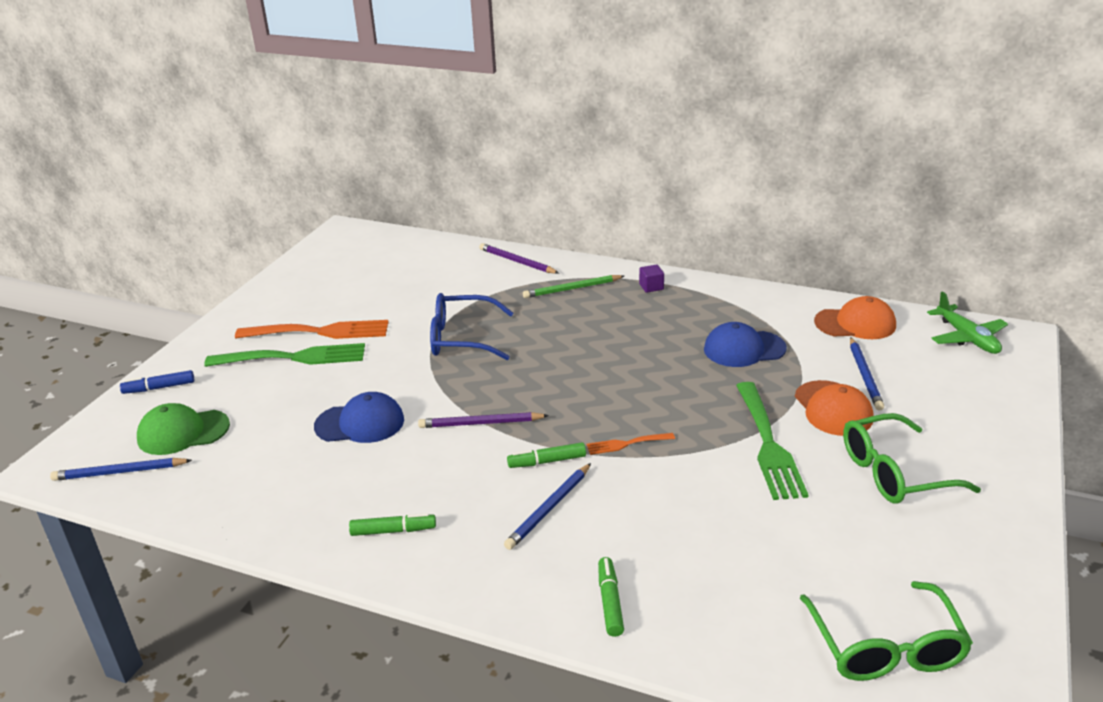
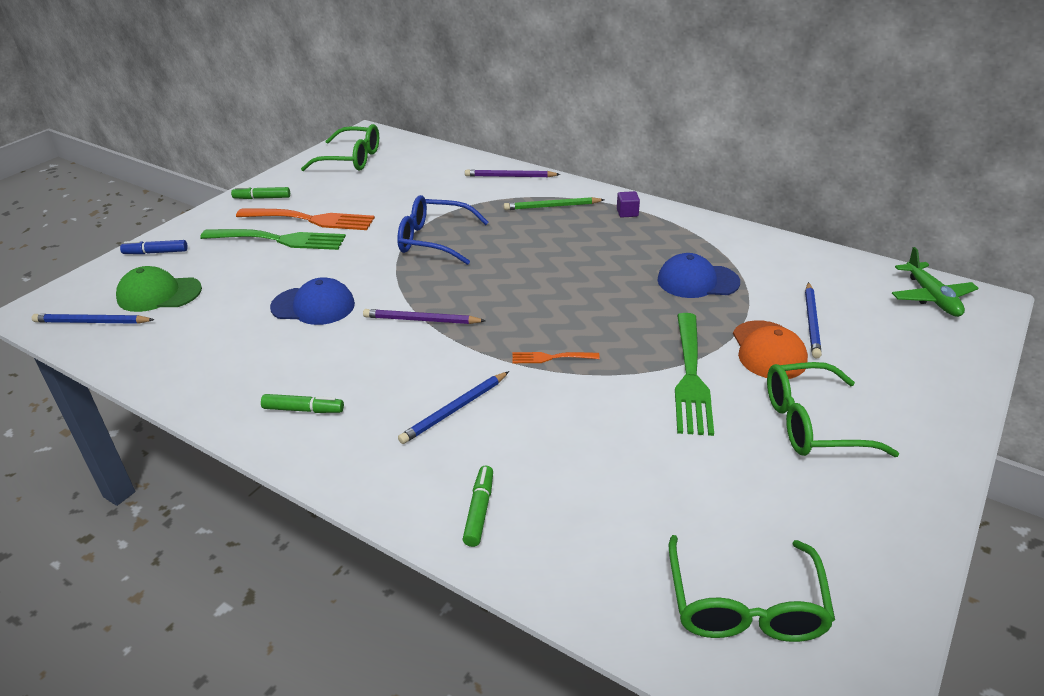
camera: 10 degrees right, 5 degrees up
purple pencil [479,243,559,274] -> purple pencil turned 45 degrees counterclockwise [465,169,561,178]
green marker [507,442,586,468] -> green marker moved to [231,187,290,199]
orange cap [814,296,896,339] -> none
none -> green glasses [301,124,379,171]

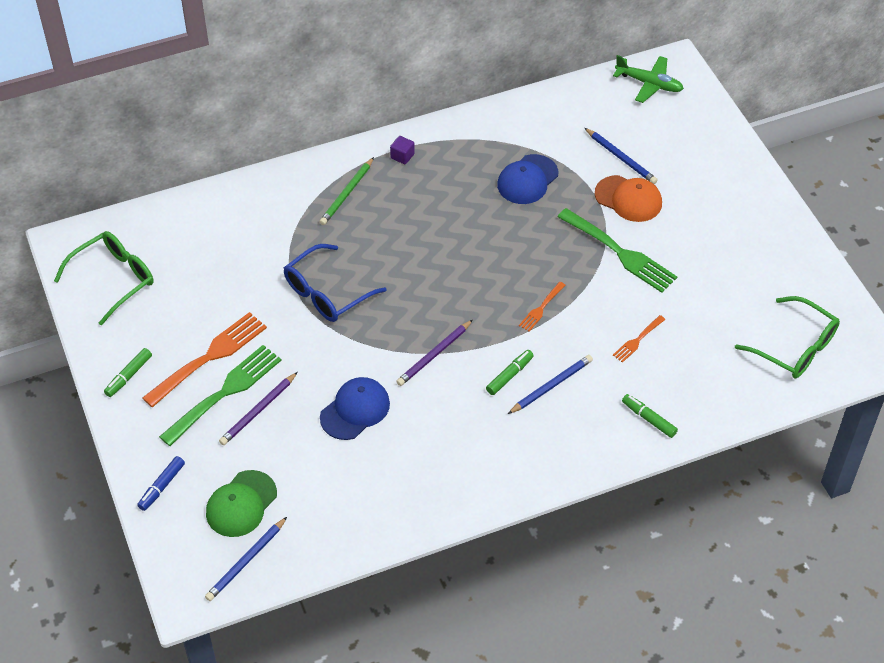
camera: 55 degrees left, 15 degrees up
green marker [261,394,344,413] -> green marker moved to [486,350,534,395]
blue pencil [398,371,509,444] -> blue pencil turned 120 degrees counterclockwise [508,355,593,414]
purple pencil [465,169,561,178] -> purple pencil moved to [219,372,298,445]
green glasses [767,362,899,457] -> none
none -> orange fork [613,315,666,363]

